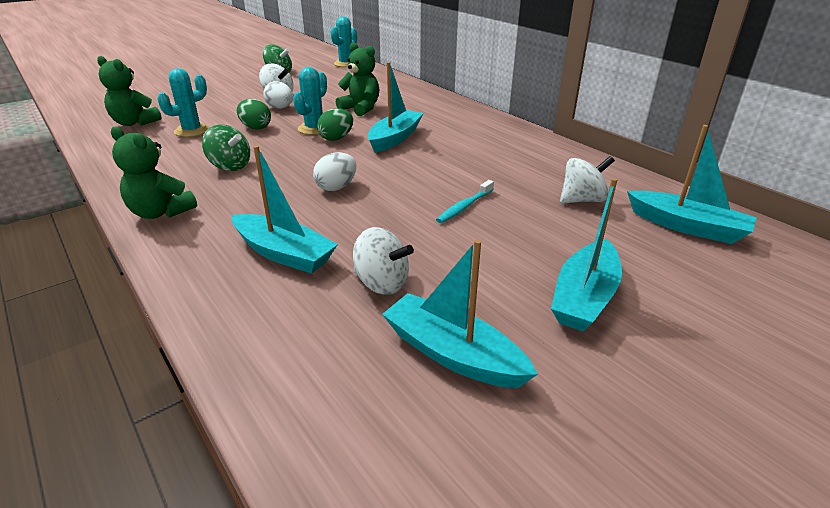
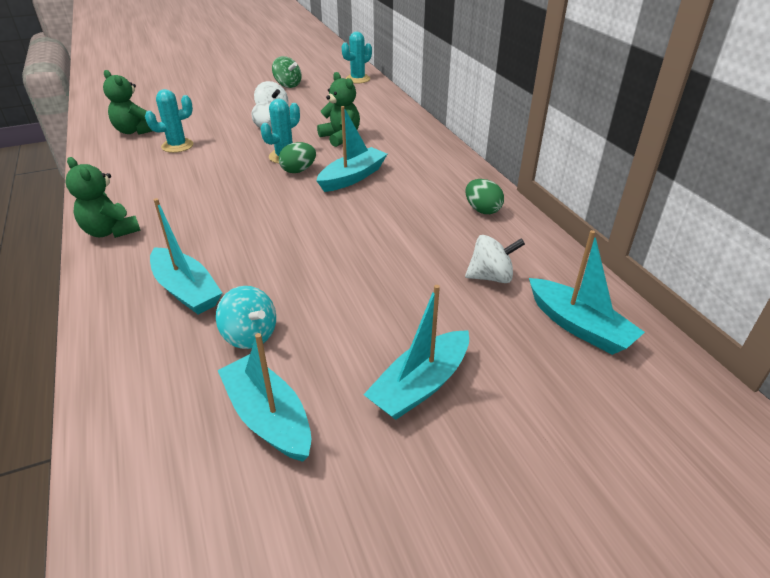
camera: 15 degrees right, 5 degrees up
green spinning top [202,125,250,171] -> none
green egg [237,99,271,130] -> green egg moved to [466,179,504,214]
white egg [313,152,356,191] -> none
white spinning top [353,227,414,295] -> turquoise spinning top [216,286,276,349]
turquoise toothbrush [436,180,494,223] -> none

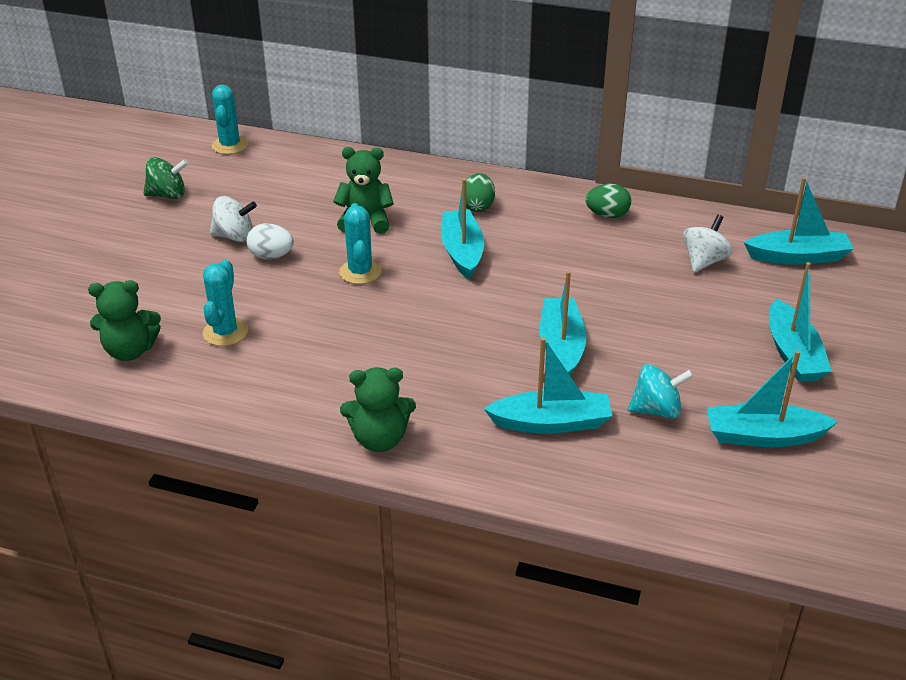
camera: 50 degrees left, 0 degrees up
green egg [279,142,316,173] -> green egg moved to [466,173,495,212]
none -> turquoise boat [540,271,586,375]

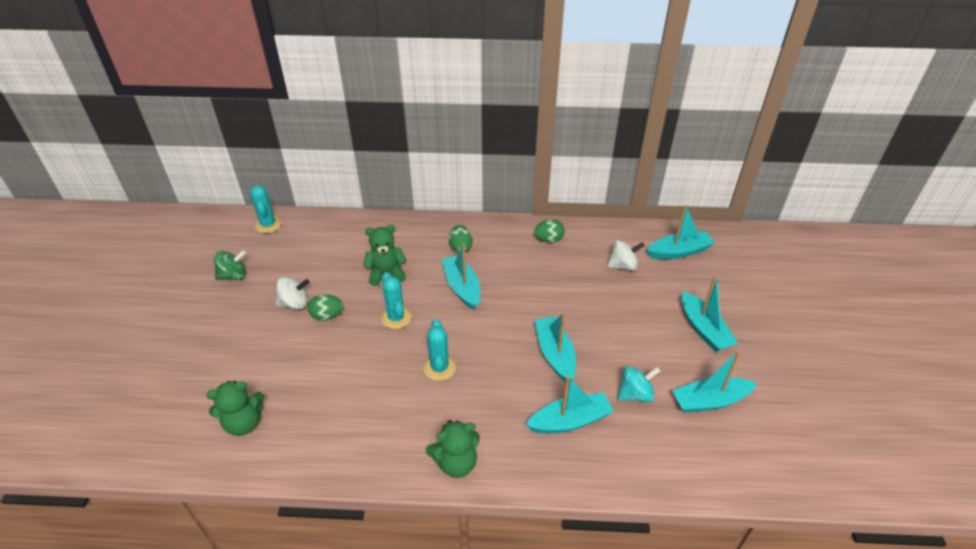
camera: 15 degrees left, 5 degrees up
turquoise cactus [203,260,248,346] -> turquoise cactus moved to [423,319,456,381]
white egg [246,223,294,259] -> green egg [308,294,343,321]
white spinning top [683,215,733,272] -> white spinning top turned 60 degrees clockwise [607,240,645,271]

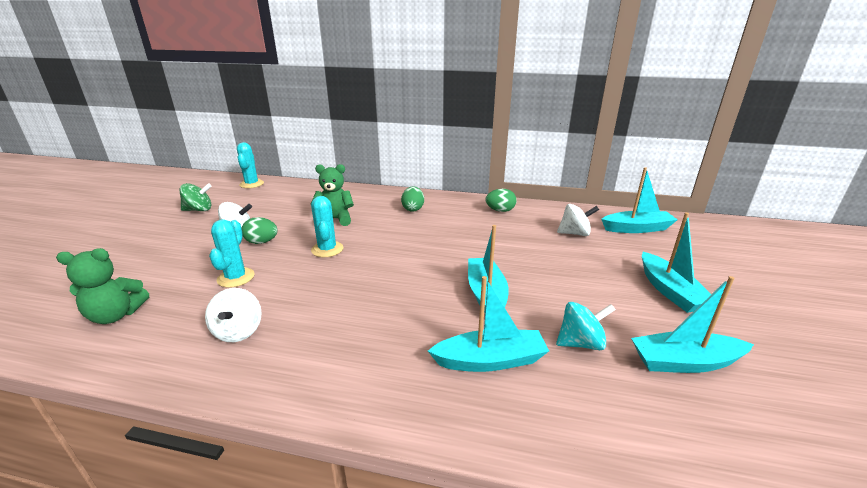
camera: 10 degrees right, 15 degrees down
turquoise cactus [423,319,456,381] -> turquoise cactus moved to [209,219,255,288]
green teddy bear [426,420,480,478] -> none
turquoise boat [442,244,480,310] -> none
none -> white spinning top [205,288,262,342]

